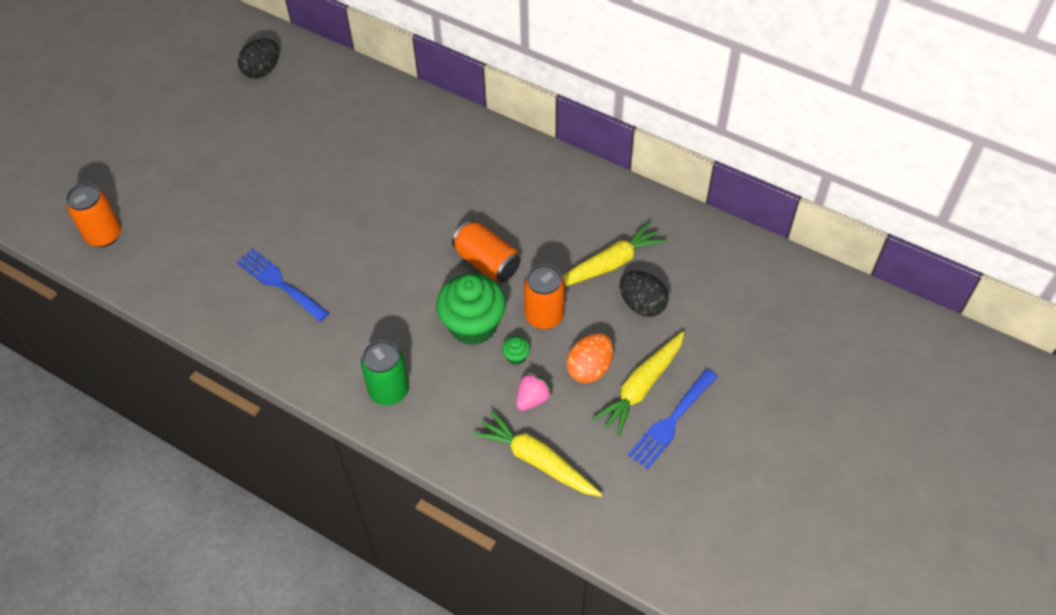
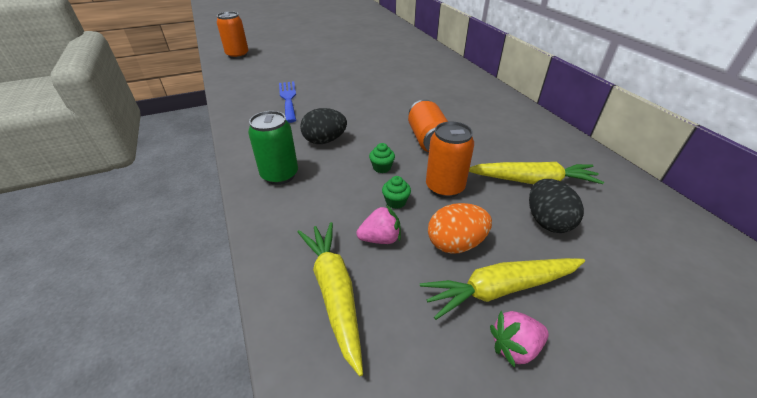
camera: 35 degrees right, 15 degrees down
black egg [238,38,279,79] -> black egg moved to [300,108,347,144]
green cupcake [436,274,506,345] -> green cupcake [369,143,395,173], size x0.40
blue fork [628,369,718,469] -> pink strawberry [490,311,549,368]

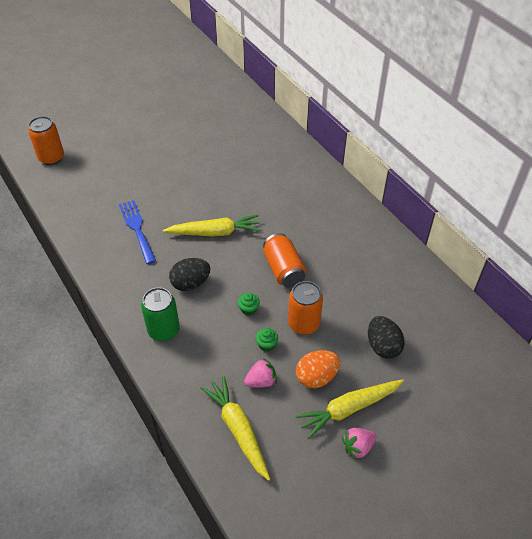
camera: 10 degrees left, 10 degrees up
yellow carrot [469,162,604,184] -> yellow carrot moved to [163,215,261,237]

